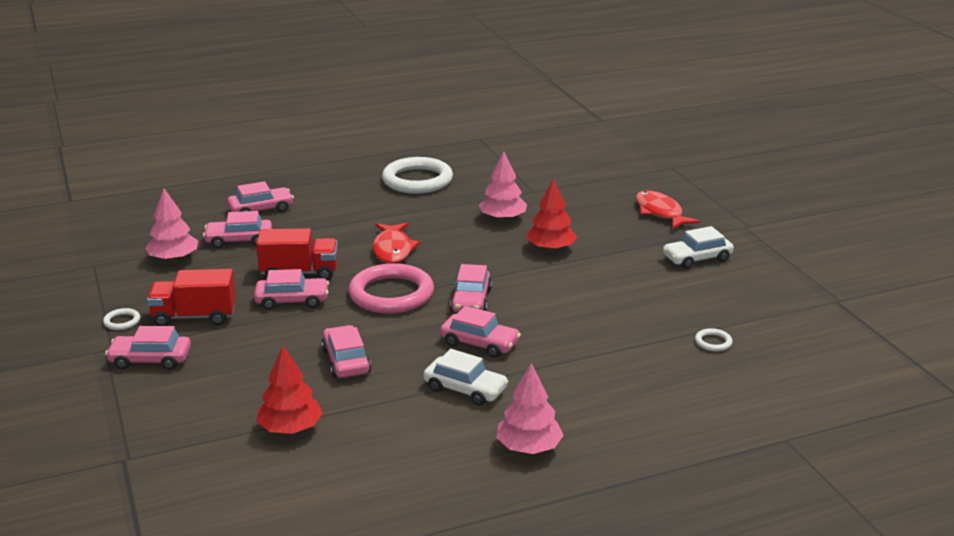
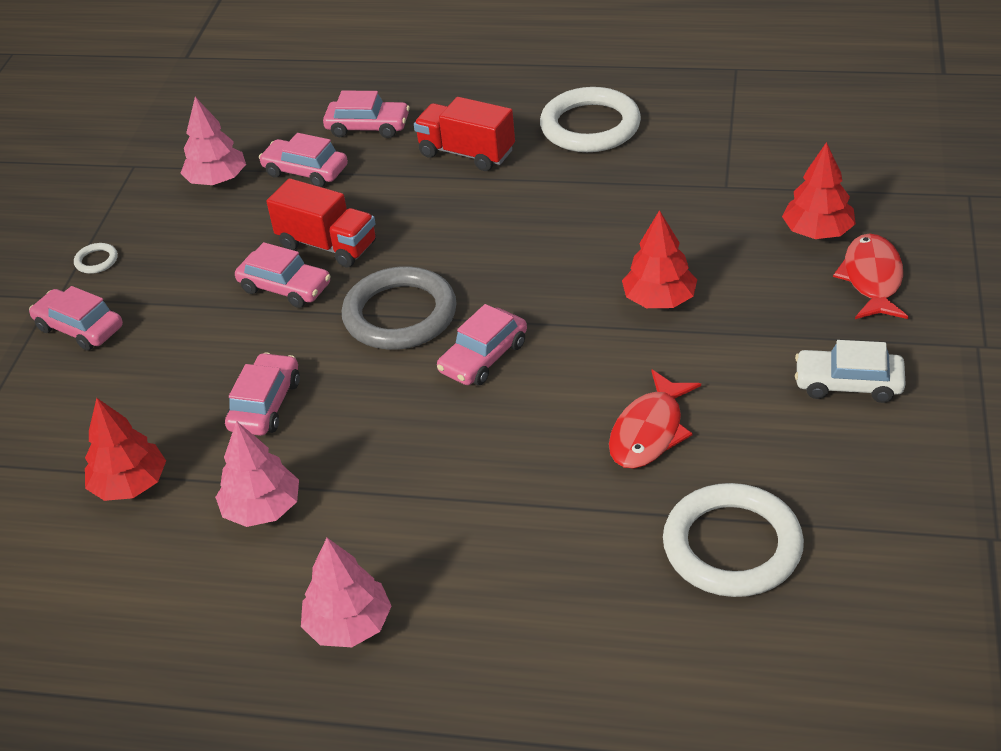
camera: 35 degrees right, 15 degrees up
red truck [147,269,236,326] -> red truck moved to [414,97,515,171]
pink ring [349,263,434,314] -> grey ring [342,266,457,350]
red fish [373,222,420,263] -> red fish moved to [609,369,701,469]
white car [424,349,509,406] -> none
pink car [440,306,521,358] -> none
pink tree [479,151,527,221] -> pink tree moved to [215,421,299,527]
white ring [695,328,733,351] -> white ring [663,483,804,597], size x2.46
none -> red tree [782,142,856,239]

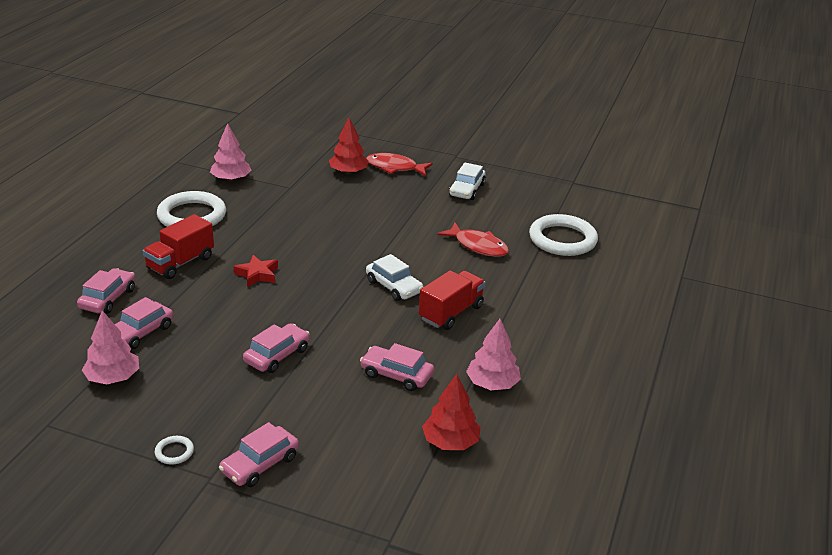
camera: 85 degrees left, 10 degrees down
red truck [266,178,376,268] -> red truck moved to [419,270,485,330]
pink tree [301,538,392,647] -> pink tree moved to [210,123,251,182]
grey ring [342,266,457,350] -> none
pink car [437,304,527,385] -> white car [366,254,423,301]
red tree [622,210,697,308] -> none
none -> red star [234,255,278,287]

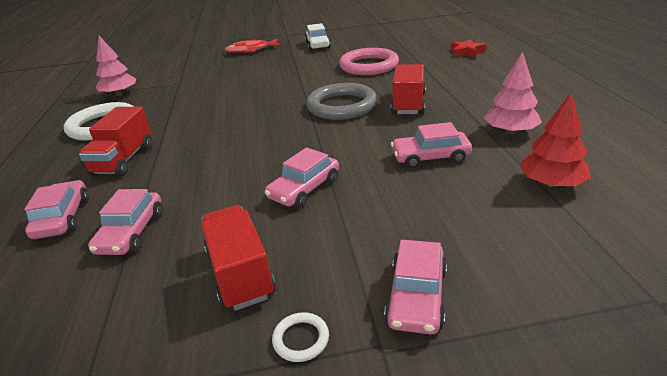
camera: 25 degrees left, 0 degrees up
pink tree [82,310,139,385] -> none
red star [234,255,278,287] -> red star moved to [450,39,487,58]
pink car [243,323,310,373] -> pink car turned 150 degrees counterclockwise [265,148,339,208]
red tree [329,118,369,174] -> none
white car [366,254,423,301] -> grey ring [306,83,377,120]
red fish [437,223,509,257] -> pink ring [339,48,399,75]
white ring [529,214,598,256] -> none
none -> red truck [201,205,276,311]

